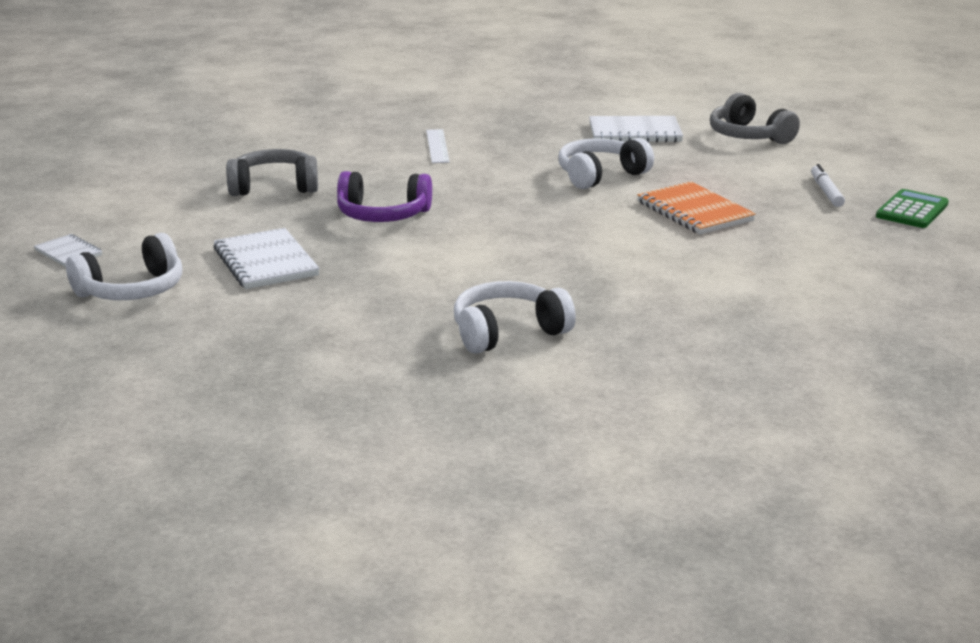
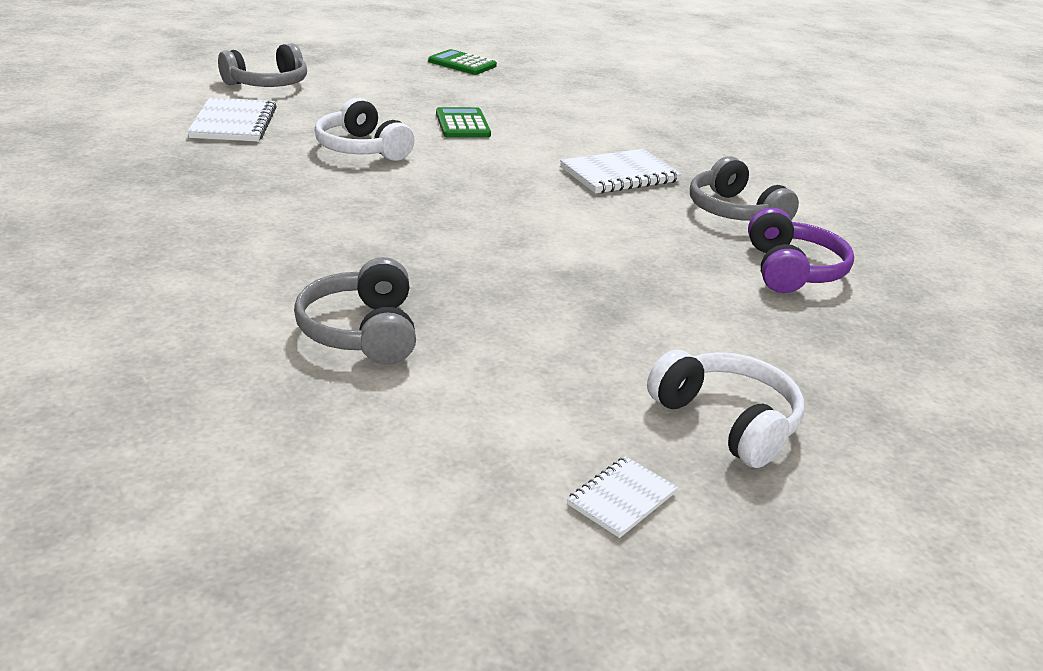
camera: 95 degrees left, 5 degrees up
white notebook [213,228,320,289] -> white notebook moved to [560,149,682,194]
purple headphones [337,171,432,222] -> purple headphones moved to [748,208,854,293]
white ruler [426,129,450,163] -> none
white headphones [454,281,576,354] -> grey headphones [690,157,799,221]
orange notebook [637,181,756,234] -> green calculator [436,107,491,138]
white marker [811,164,845,207] -> none

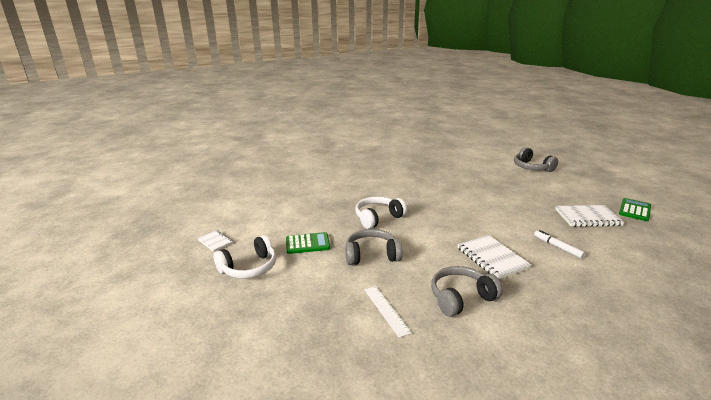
camera: 95 degrees right, 5 degrees down
white notebook [187,97,277,142] -> white notebook moved to [555,205,625,227]
grey headphones [294,257,416,365] -> grey headphones moved to [345,229,403,265]
white headphones [315,98,415,161] -> white headphones moved to [355,197,407,229]
green calculator [436,107,491,138] -> green calculator moved to [286,232,330,254]
purple headphones [748,208,854,293] -> white ruler [364,286,412,338]
none -> white marker [534,230,585,258]

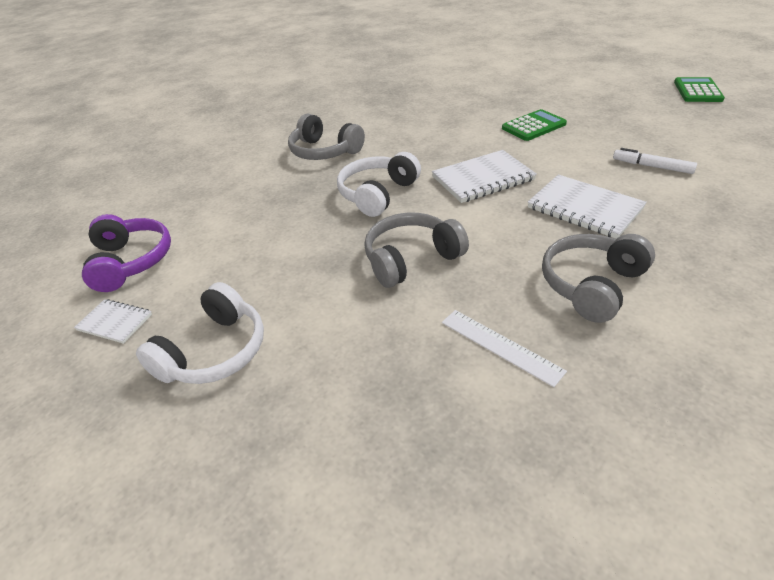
camera: 20 degrees left, 15 degrees up
green calculator [286,232,330,254] -> green calculator moved to [502,109,567,141]
grey headphones [514,147,558,172] -> grey headphones moved to [288,114,365,160]
white notebook [555,205,625,227] -> white notebook moved to [432,150,537,203]
none -> purple headphones [82,214,171,292]

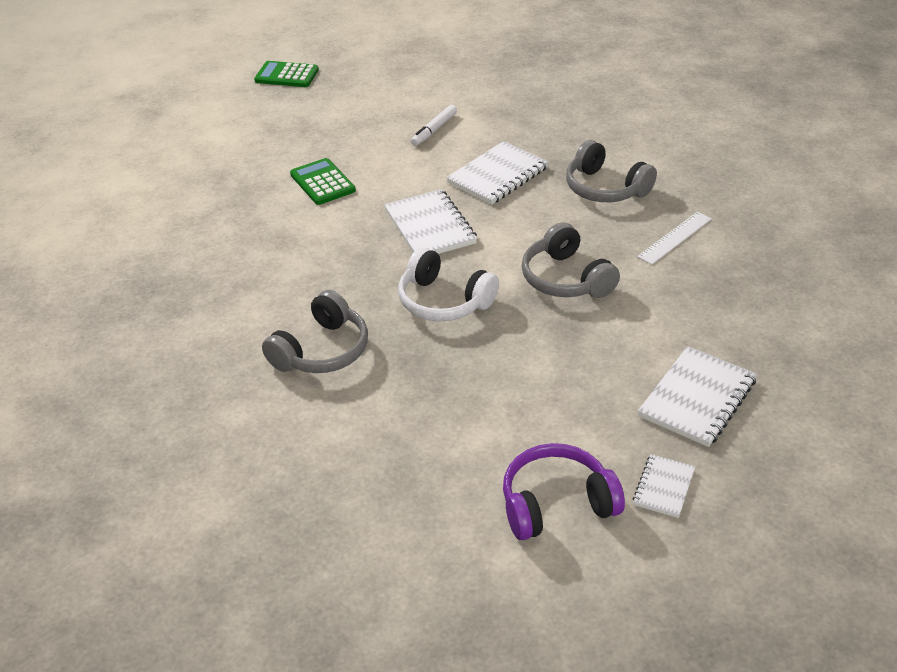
camera: 90 degrees left, 0 degrees up
white headphones [136,282,264,384] -> white notebook [638,346,757,447]

